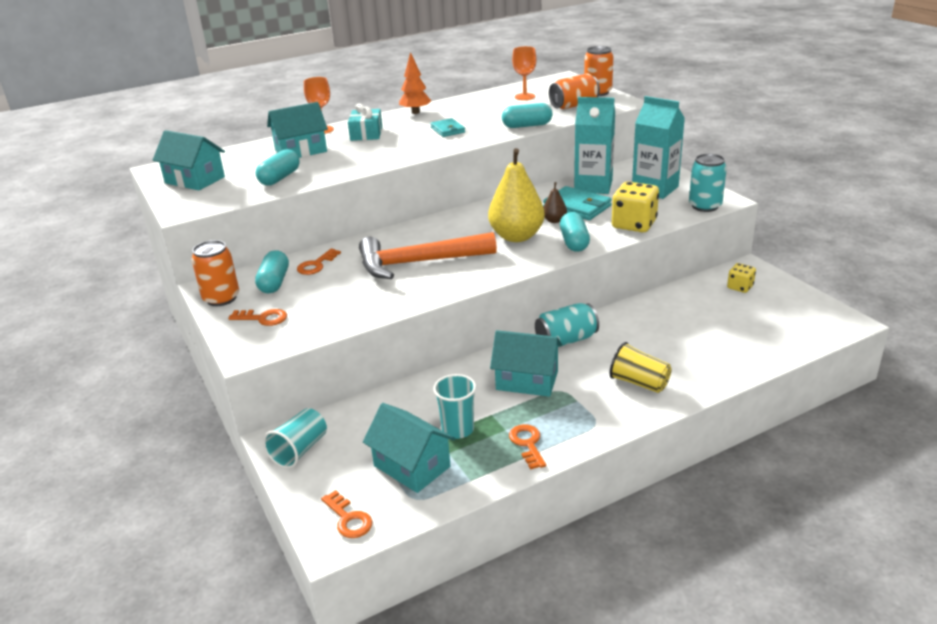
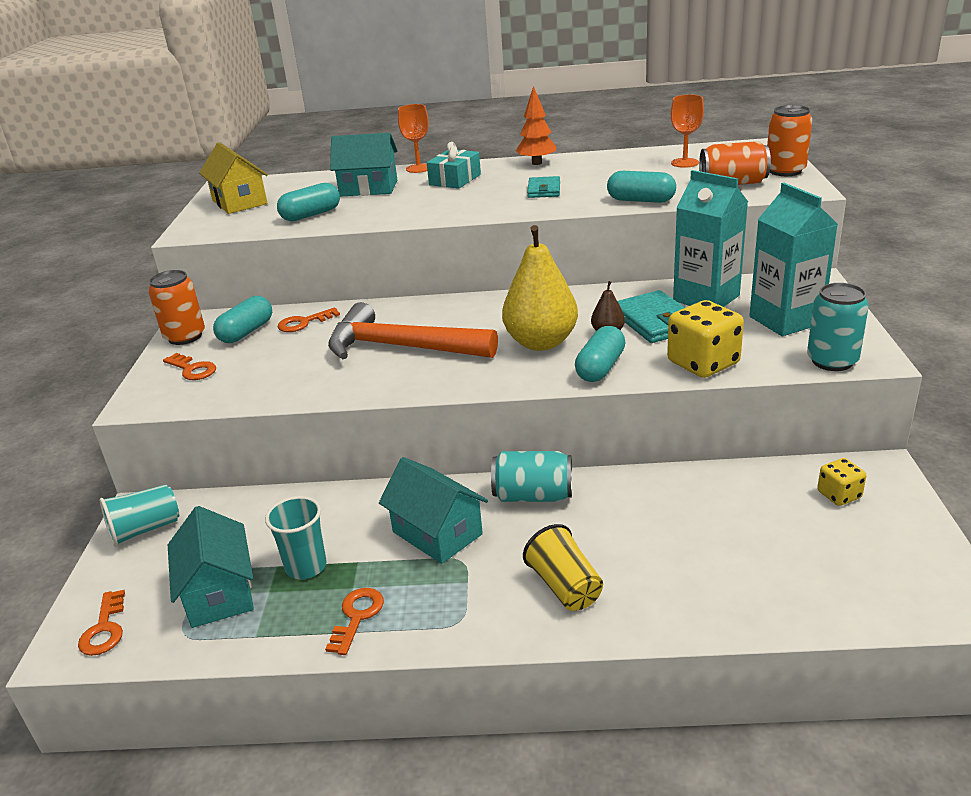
camera: 30 degrees right, 0 degrees up
turquoise house [153,130,225,190] -> yellow house [199,142,268,214]

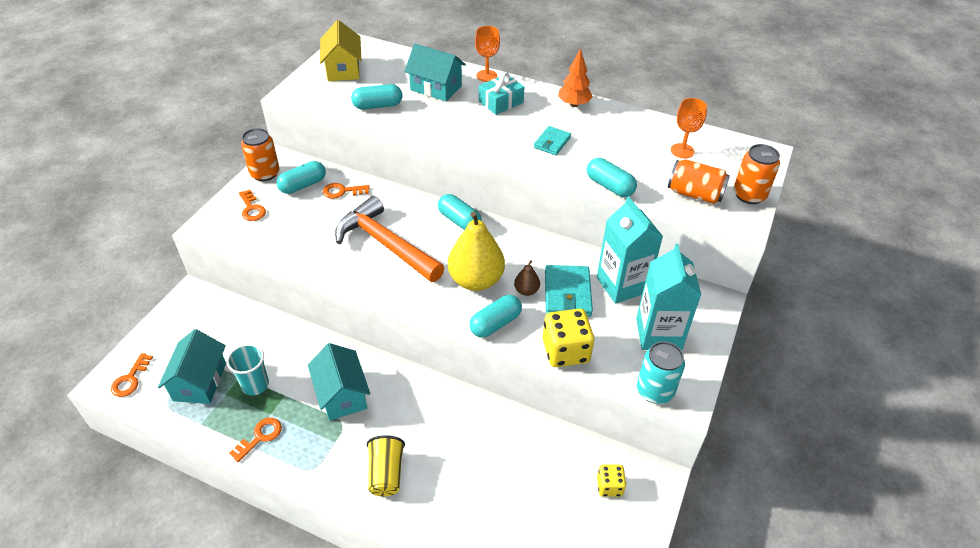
camera: 20 degrees right, 15 degrees up
turquoise cup [100,484,179,547] -> none
turquoise can [491,451,572,502] -> none
none -> turquoise capsule [438,194,482,230]

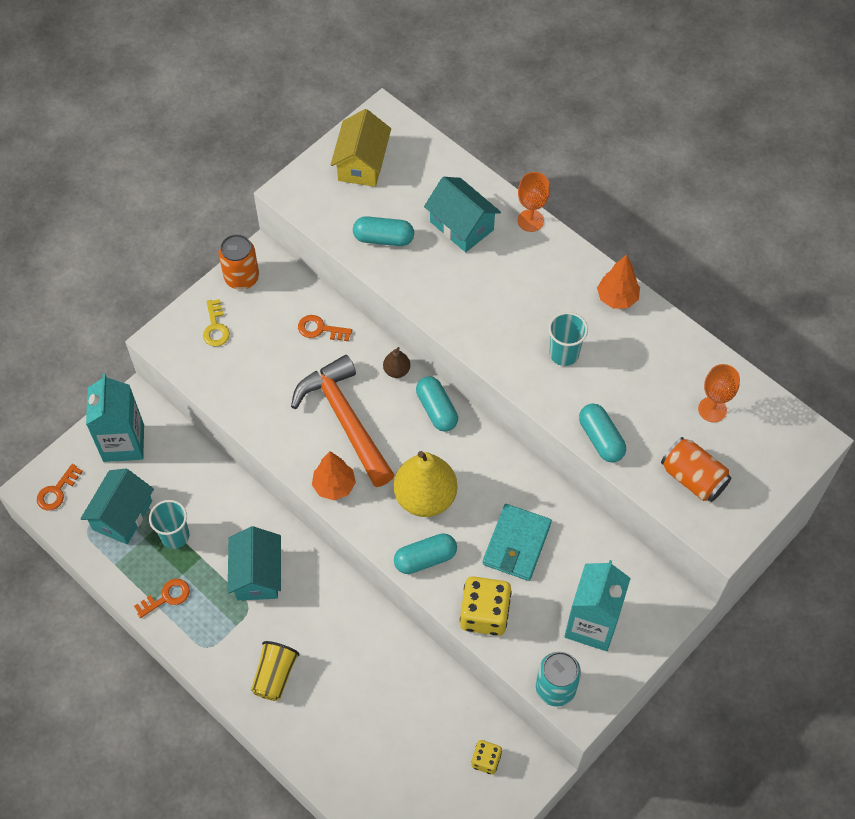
camera: 20 degrees right, 15 degrees up
orange key [239,190,266,221] -> yellow key [203,299,230,347]
turquoise capsule [277,161,326,194] -> none
turquoise gift [479,72,525,115] -> none
brown pear [514,260,540,296] -> brown pear moved to [383,347,410,378]
turquoise wallet [534,126,571,155] -> turquoise cup [548,312,588,366]
turquoise carton [597,196,663,304] -> turquoise carton moved to [86,374,144,462]
orange can [733,144,780,204] -> none
none -> orange tree [312,451,356,500]

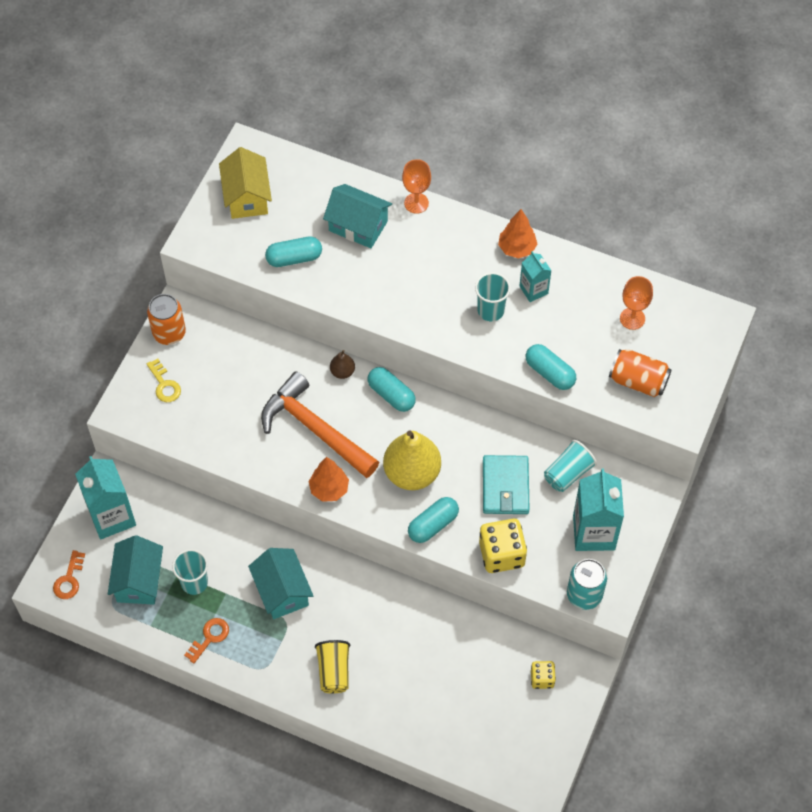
camera: 20 degrees left, 0 degrees up
orange key [298,315,352,341] -> none
none -> turquoise carton [519,251,552,302]
none -> turquoise cup [544,440,597,492]

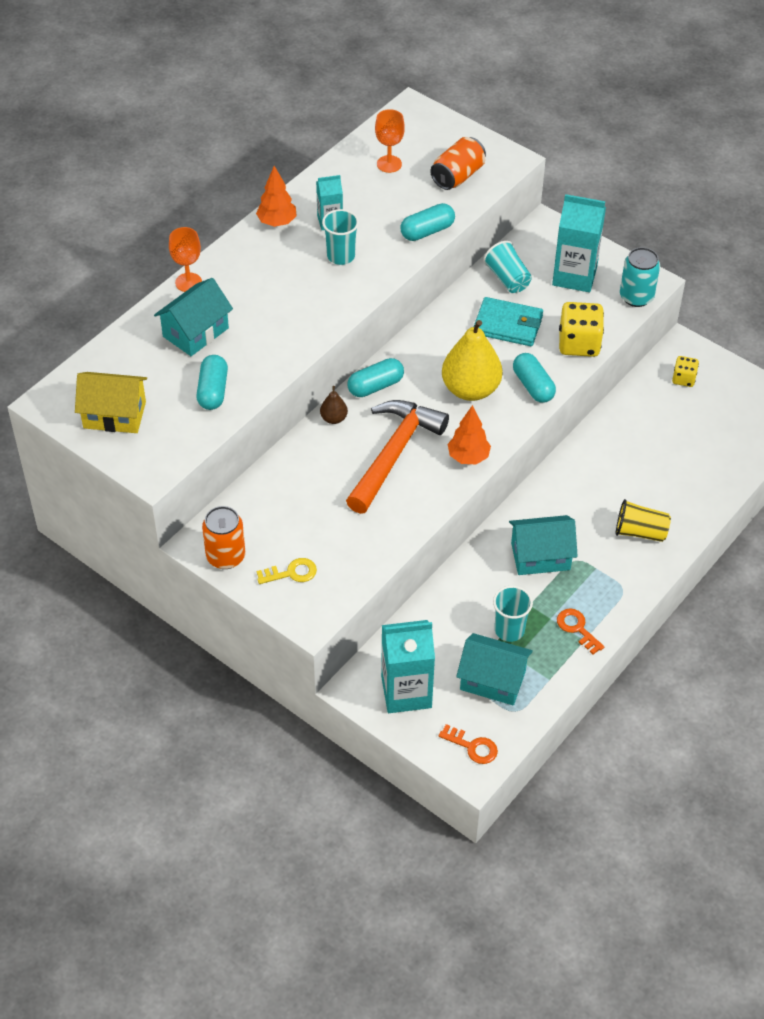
camera: 75 degrees left, 10 degrees down
orange hammer [261,372,379,478] -> orange hammer turned 150 degrees clockwise [346,400,449,514]

